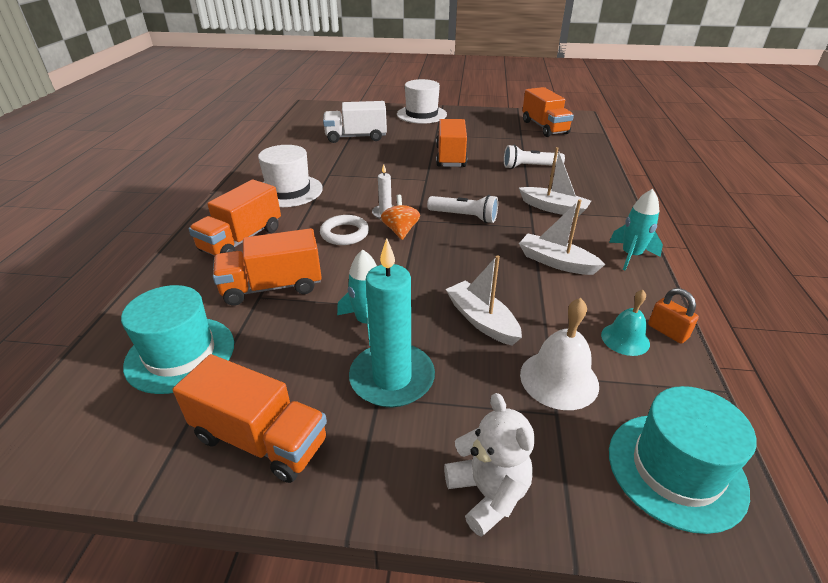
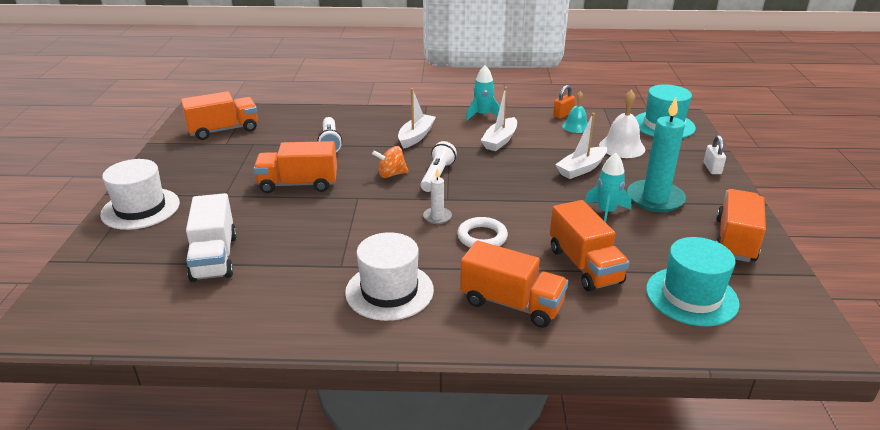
camera: 95 degrees left, 5 degrees down
orange spinning top [381,195,420,240] -> orange spinning top moved to [372,146,408,178]
white teddy bear [444,393,535,537] -> white padlock [704,135,726,174]

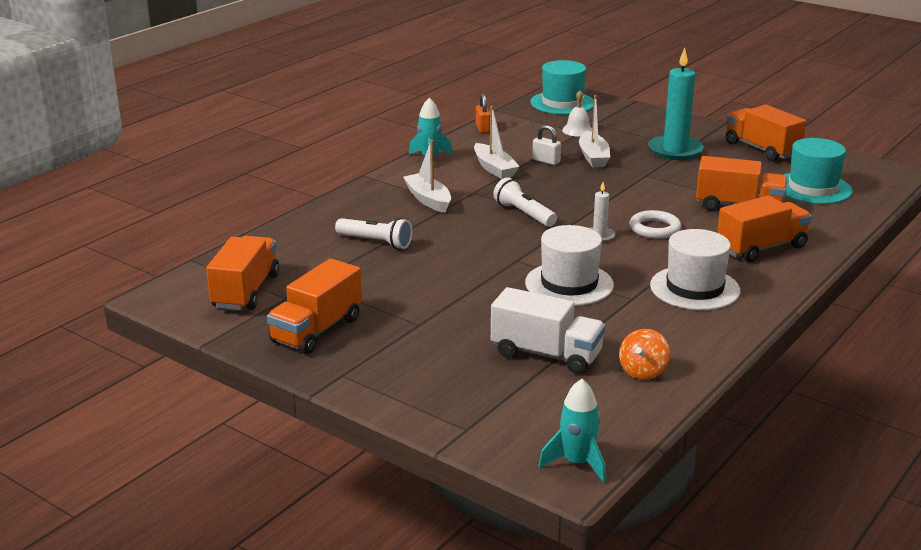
camera: 55 degrees left, 5 degrees down
white hat [100,159,180,230] -> white hat moved to [525,225,614,306]
orange truck [253,141,337,193] -> orange truck moved to [267,258,362,354]
orange spinning top [372,146,408,178] -> orange spinning top moved to [619,329,670,380]
turquoise bell [562,91,588,133] -> none
turquoise rocket [585,153,631,222] -> turquoise rocket moved to [539,379,606,483]
white bell [599,90,645,158] -> white bell [562,90,592,137], size x0.65
white padlock [704,135,726,174] -> white padlock moved to [532,125,561,165]

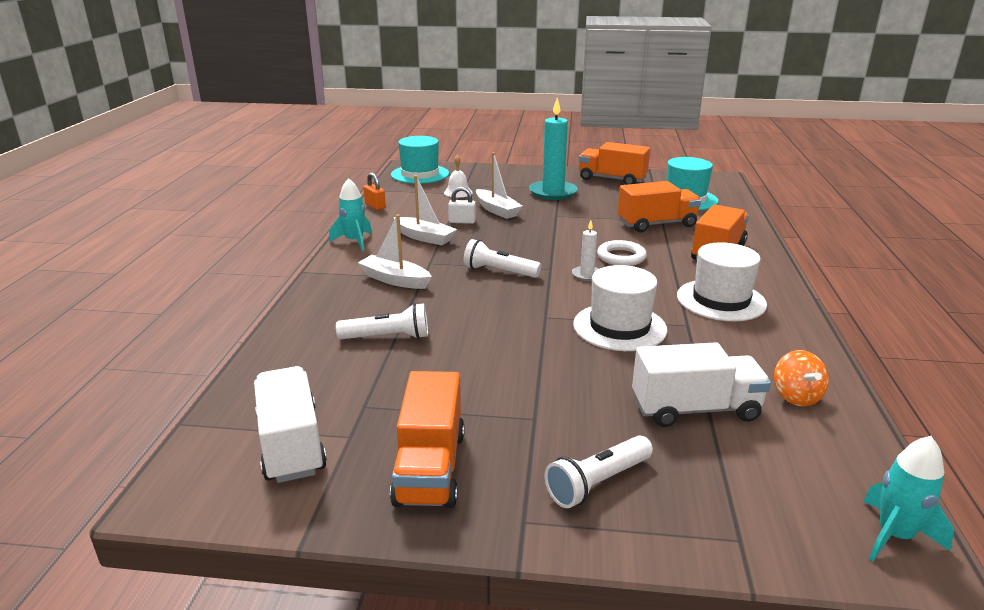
camera: 30 degrees left, 0 degrees up
orange truck [206,236,279,310] -> white truck [254,366,327,483]
none -> white flashlight [545,435,653,508]

